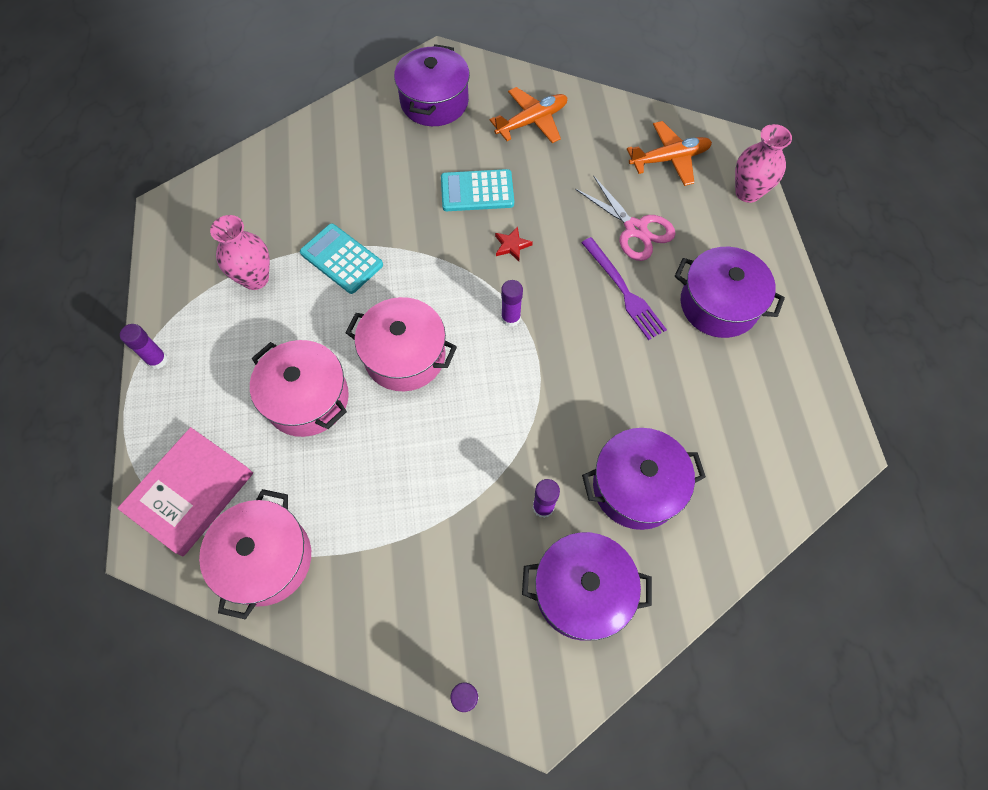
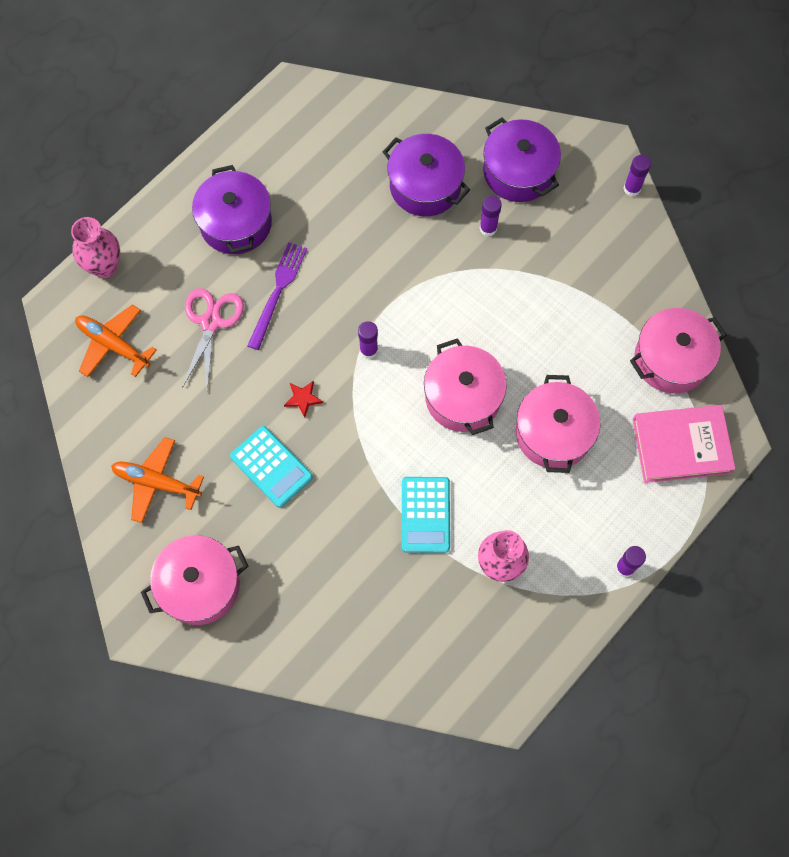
camera: 130 degrees left, 5 degrees up
purple pot [394,44,470,126] -> pink pot [141,535,248,625]

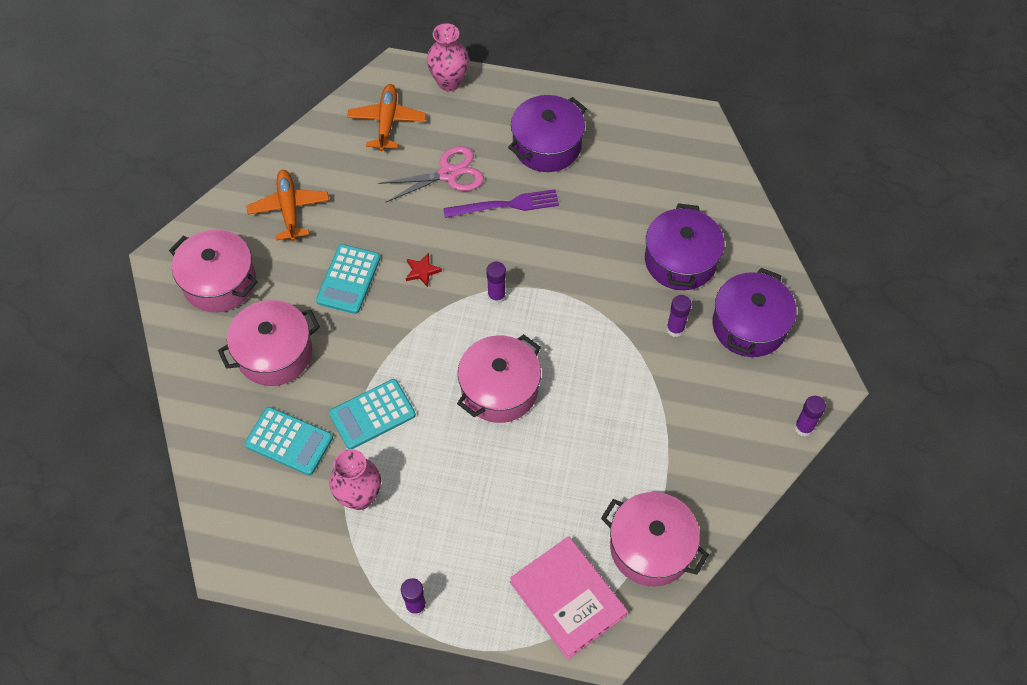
camera: 60 degrees right, 10 degrees down
pink pot [516,375,601,473] -> pink pot moved to [218,300,320,386]
none -> turquoise calculator [244,407,333,475]

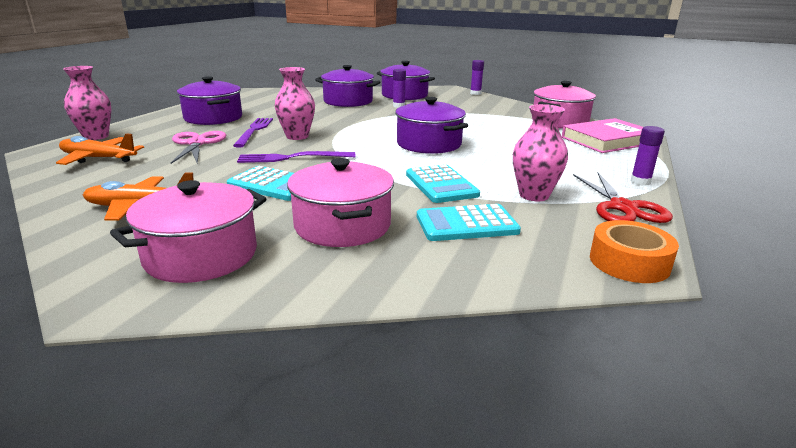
camera: 80 degrees left, 35 degrees down
turquoise calculator [244,407,333,475] -> turquoise calculator turned 135 degrees counterclockwise [417,204,521,241]
red star [406,253,442,287] -> purple fork [237,151,355,163]
pink pot [457,334,541,423] -> purple pot [395,97,468,154]
purple glue stick [486,261,506,304] -> none
none -> pink vase [275,67,315,140]
none -> red scissors [573,173,673,223]
none -> orange tape [590,220,679,283]

